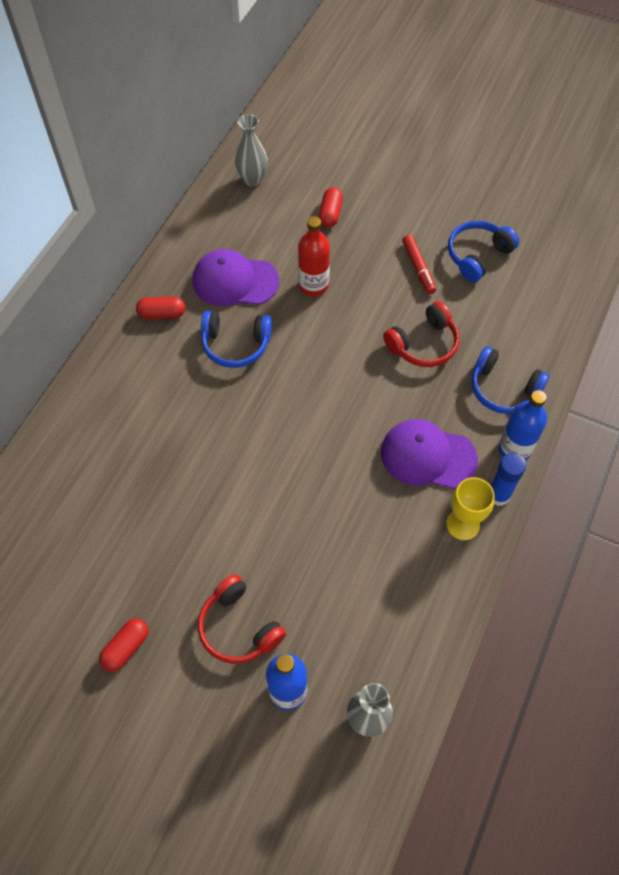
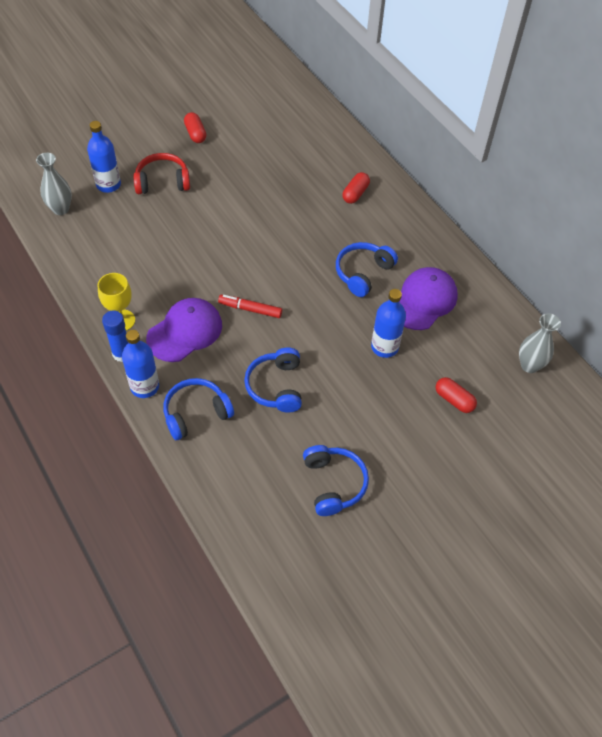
camera: 120 degrees right, 5 degrees down
red capsule [136,297,185,319] -> red capsule moved to [342,172,370,204]
red bottle [298,216,330,296] -> blue bottle [371,289,406,358]
red headphones [383,301,459,367] -> blue headphones [244,347,302,413]
red marker [402,235,436,294] -> red marker moved to [218,295,282,318]

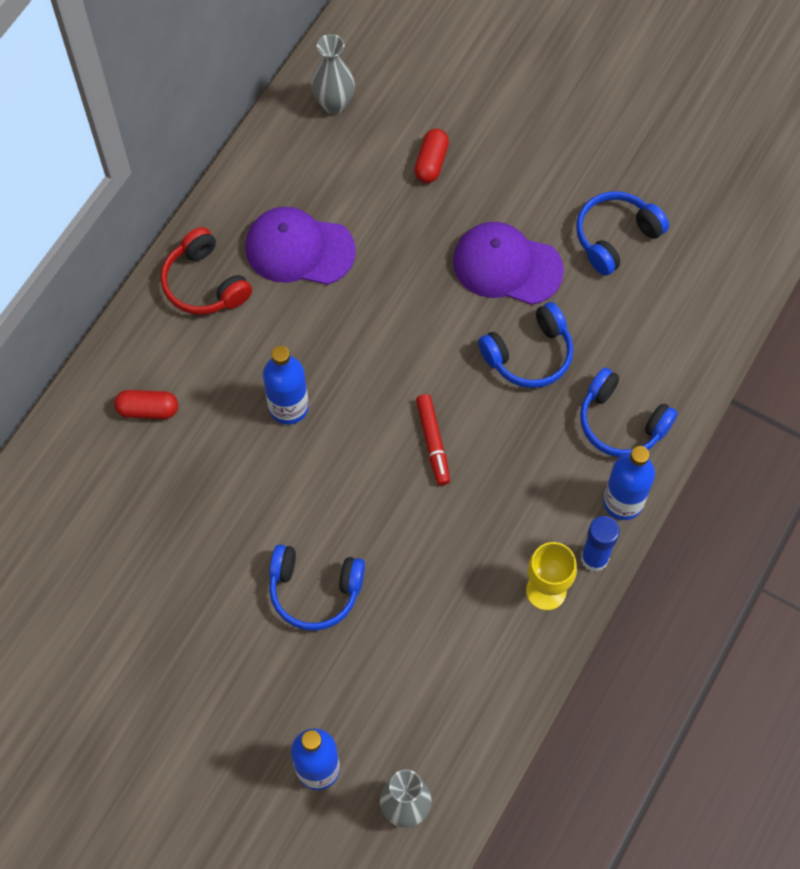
camera: 115 degrees left, 10 degrees up
red headphones [133,153,190,194] -> red headphones moved to [161,227,252,315]
purple cap [146,298,222,362] -> purple cap moved to [453,222,564,305]
red capsule [184,112,206,143] -> none
blue headphones [336,242,398,297] -> blue headphones moved to [269,544,365,631]
blue bottle [371,289,406,358] -> blue bottle moved to [263,346,309,425]

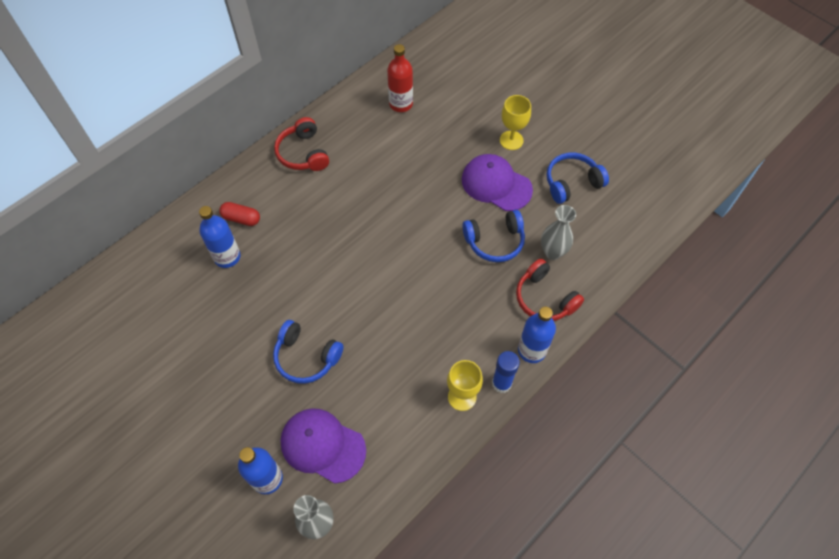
camera: 15 degrees right, 5 degrees down
purple cap [245,207,356,285] -> purple cap moved to [280,408,366,484]
blue bottle [263,346,309,425] -> blue bottle moved to [199,206,240,268]
grey vase [312,34,355,114] -> grey vase moved to [541,205,576,260]
red capsule [414,129,449,183] -> none
red marker [416,394,450,486] -> none
blue headphones [580,367,678,457] -> red headphones [516,259,584,321]
none -> red bottle [387,44,413,112]
none -> yellow goblet [500,95,531,150]

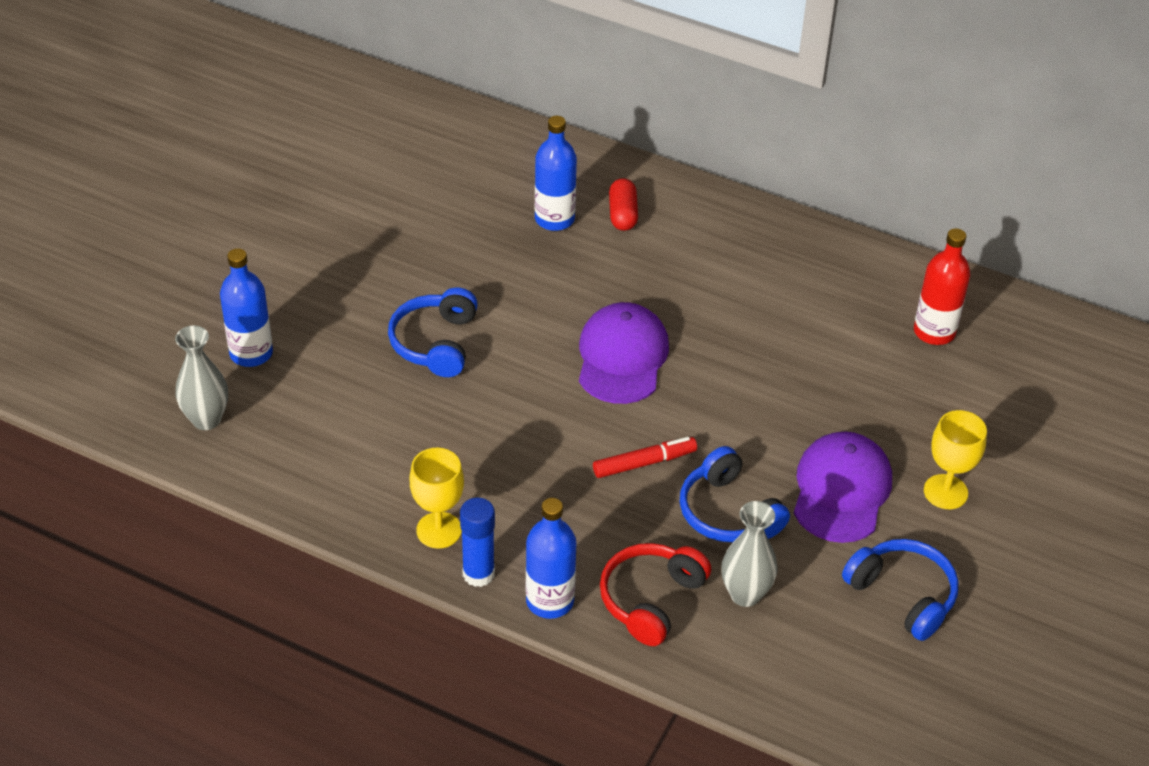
camera: 70 degrees right, 15 degrees down
red headphones [274,117,329,171] -> none
purple cap [280,408,366,484] -> purple cap moved to [579,302,669,404]
none -> red marker [593,437,697,478]

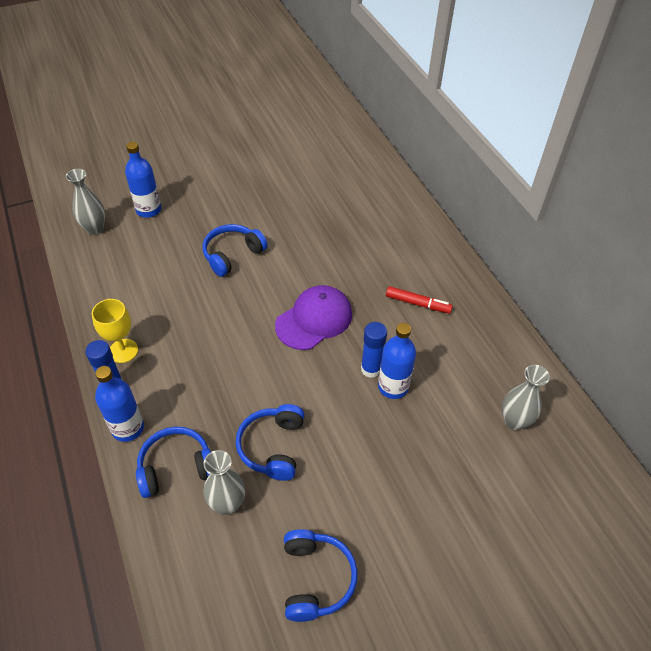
camera: 40 degrees right, 5 degrees up
blue bottle [535,116,577,231] -> blue bottle moved to [378,323,416,399]
red marker [593,437,697,478] -> red marker moved to [386,286,453,313]
red headphones [600,543,711,646] -> blue headphones [136,427,211,498]
red capsule [609,178,638,231] -> none
purple cap [794,432,892,543] -> none
red bottle [914,228,970,345] -> grey vase [502,365,550,430]
yellow goblet [924,410,987,509] -> none
none -> blue glue stick [361,322,387,378]

